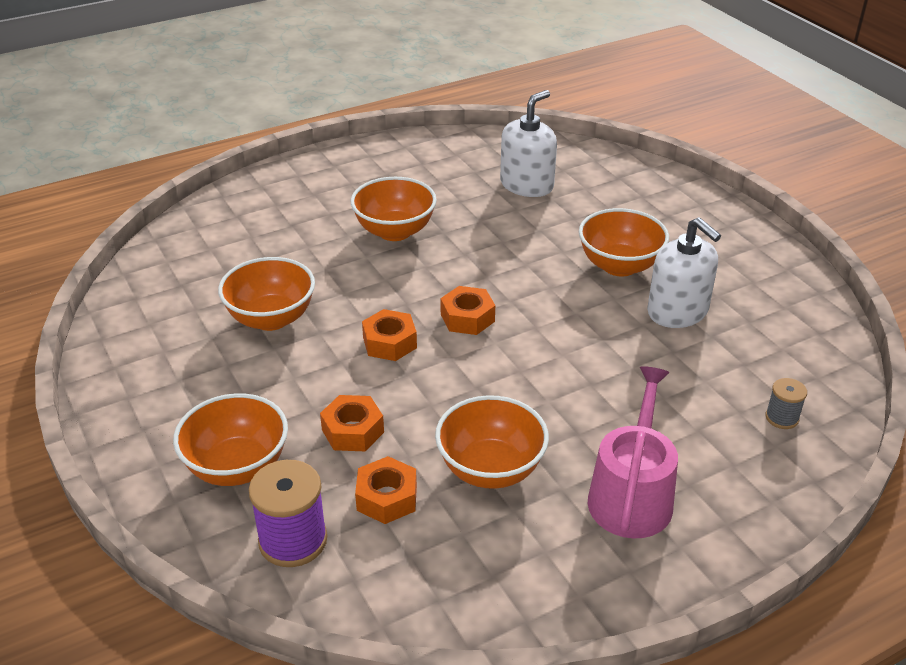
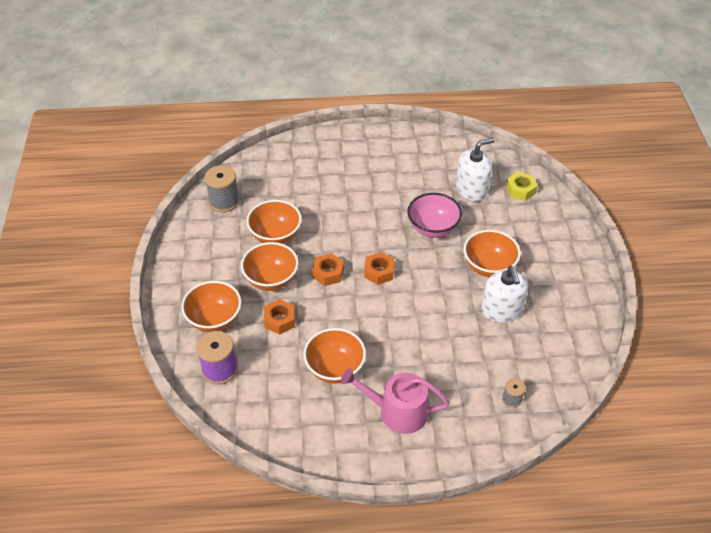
camera: 25 degrees right, 10 degrees up
orange bowl [351,177,437,241] -> orange bowl moved to [241,242,298,291]
orange nut [355,456,417,524] -> none
pink watering can [588,366,678,538] -> pink watering can turned 120 degrees counterclockwise [341,368,450,434]
none -> grey spool [205,165,239,212]
none -> pink bowl [408,193,462,238]
none -> yellow nut [506,172,537,201]

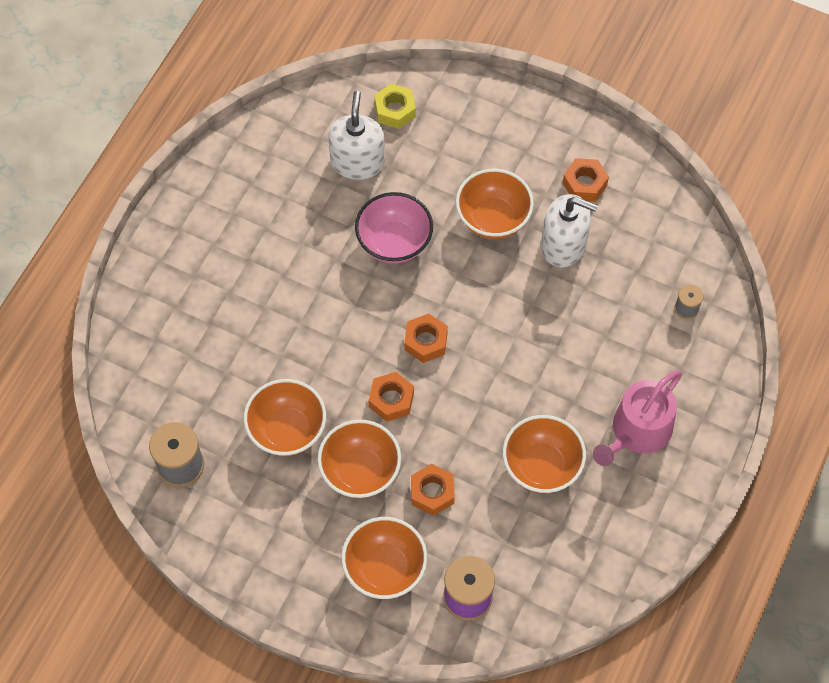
camera: 60 degrees left, 15 degrees up
none -> orange nut [563,158,609,202]

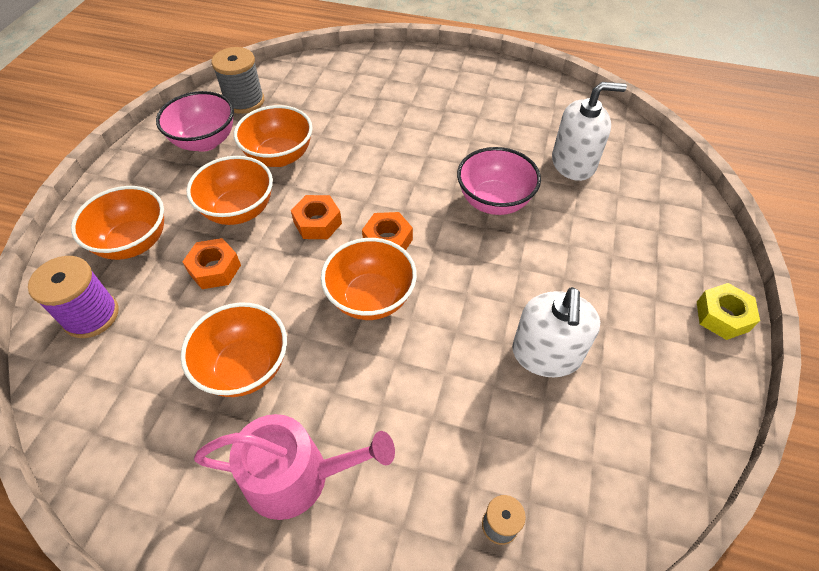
camera: 80 degrees right, 10 degrees down
yellow nut [374,83,416,129] -> yellow nut moved to [697,283,760,340]
orange bowl [456,169,534,239] -> orange bowl moved to [321,238,417,320]
orange nut [563,158,609,202] -> none
pink watering can [593,370,682,466] -> pink watering can turned 150 degrees clockwise [194,414,395,520]
none -> pink bowl [156,91,234,152]

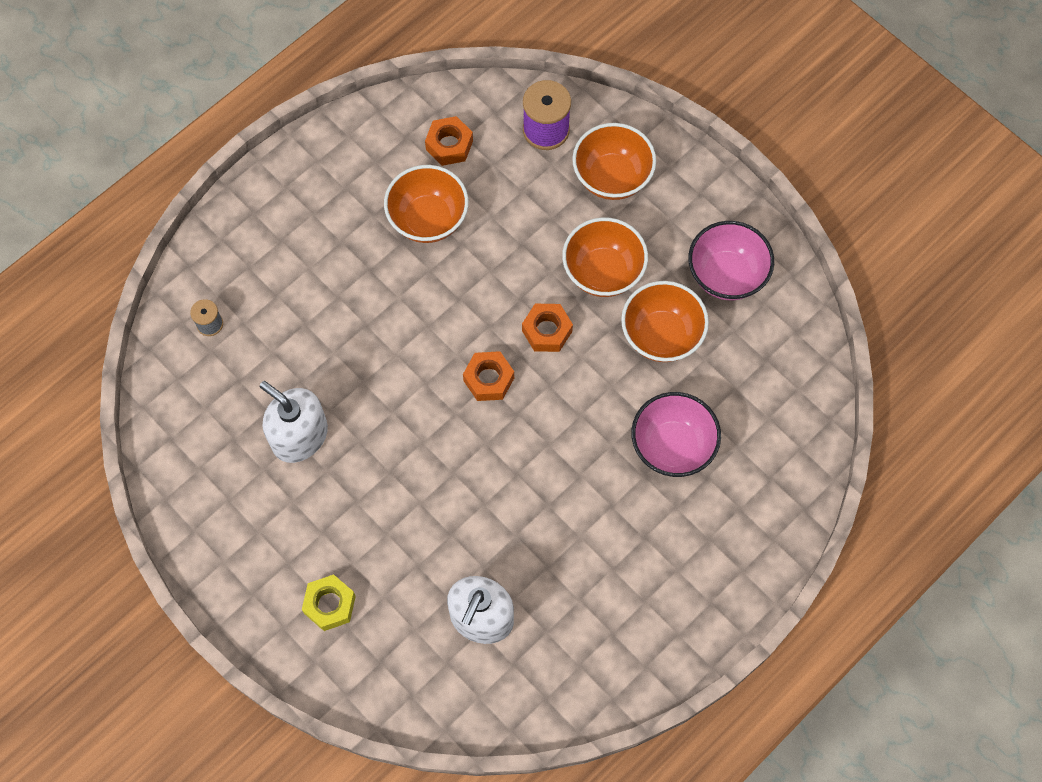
camera: 120 degrees right, 15 degrees up
orange nut [182,238,241,289] -> orange nut moved to [425,116,473,166]
pink watering can [194,414,395,520] -> none
grey spool [211,47,264,114] -> none
orange bowl [321,238,417,320] -> none
pink bowl [457,147,541,215] -> pink bowl moved to [631,392,721,477]
yellow nut [697,283,760,340] -> yellow nut moved to [302,574,356,631]

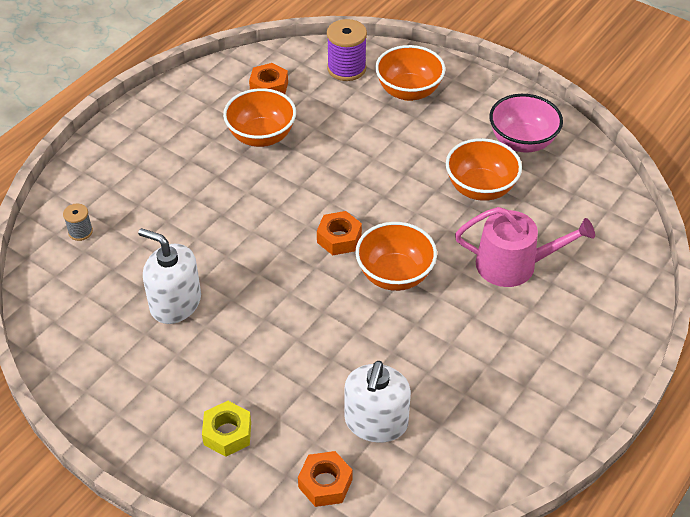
camera: 10 degrees left, 20 degrees down
orange nut [522,304,573,352] -> orange nut moved to [298,451,352,507]
orange bowl [562,217,648,297] -> orange bowl moved to [355,222,437,291]
pink bowl [631,392,721,477] -> pink watering can [455,207,595,287]

